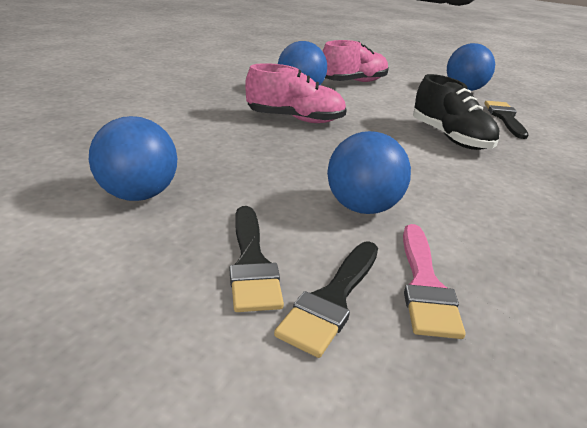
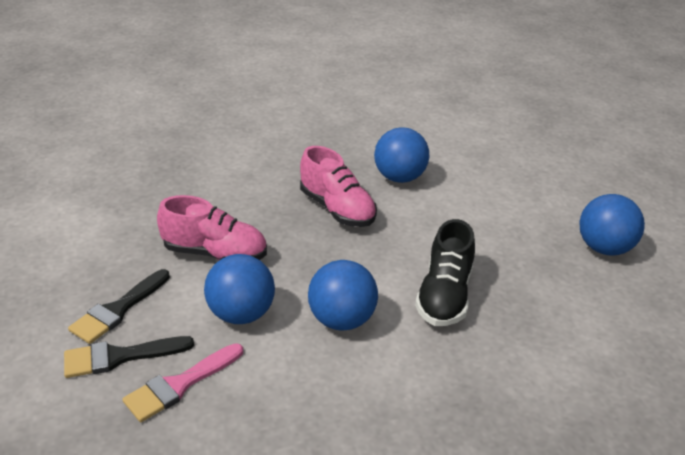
camera: 45 degrees right, 5 degrees up
blue ball [89,116,177,201] -> blue ball moved to [308,260,378,331]
pink shoe [323,40,389,82] -> pink shoe moved to [157,195,267,260]
black brush [484,101,529,139] -> none

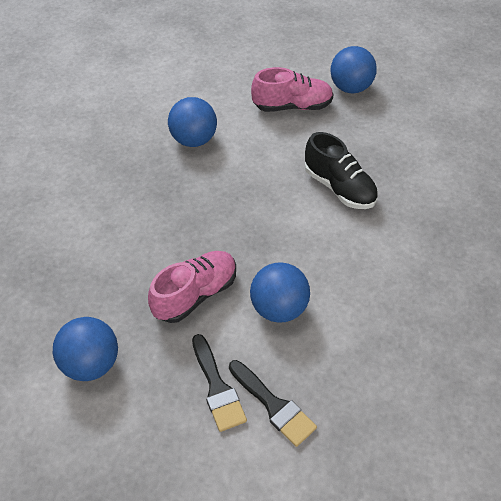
camera: 55 degrees left, 15 degrees up
black brush [64,336,194,378] -> black brush turned 60 degrees counterclockwise [229,360,317,447]
pink brush [122,343,243,422] -> none
pink shoe [300,146,377,227] -> pink shoe moved to [251,67,334,112]
blue ball [308,260,378,331] -> blue ball moved to [53,317,118,381]

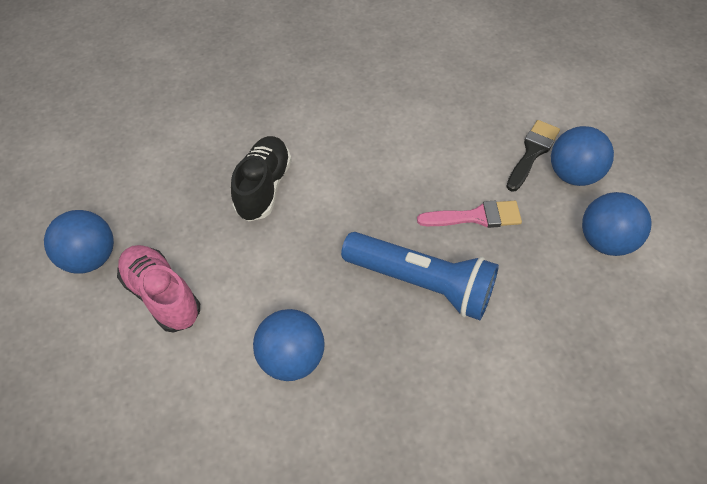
camera: 125 degrees left, 5 degrees up
pink shoe [148,251,236,323] -> pink brush [417,201,522,228]
black brush [229,360,317,447] -> none
blue ball [250,262,310,323] -> blue ball moved to [551,126,614,186]
none -> blue flashlight [341,232,499,320]

